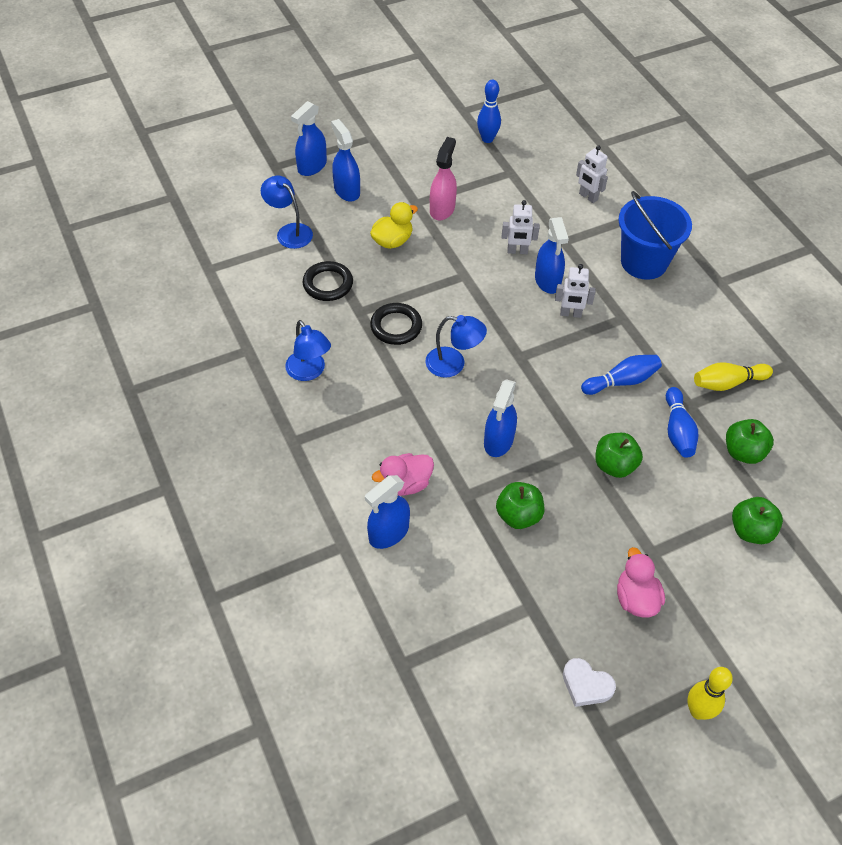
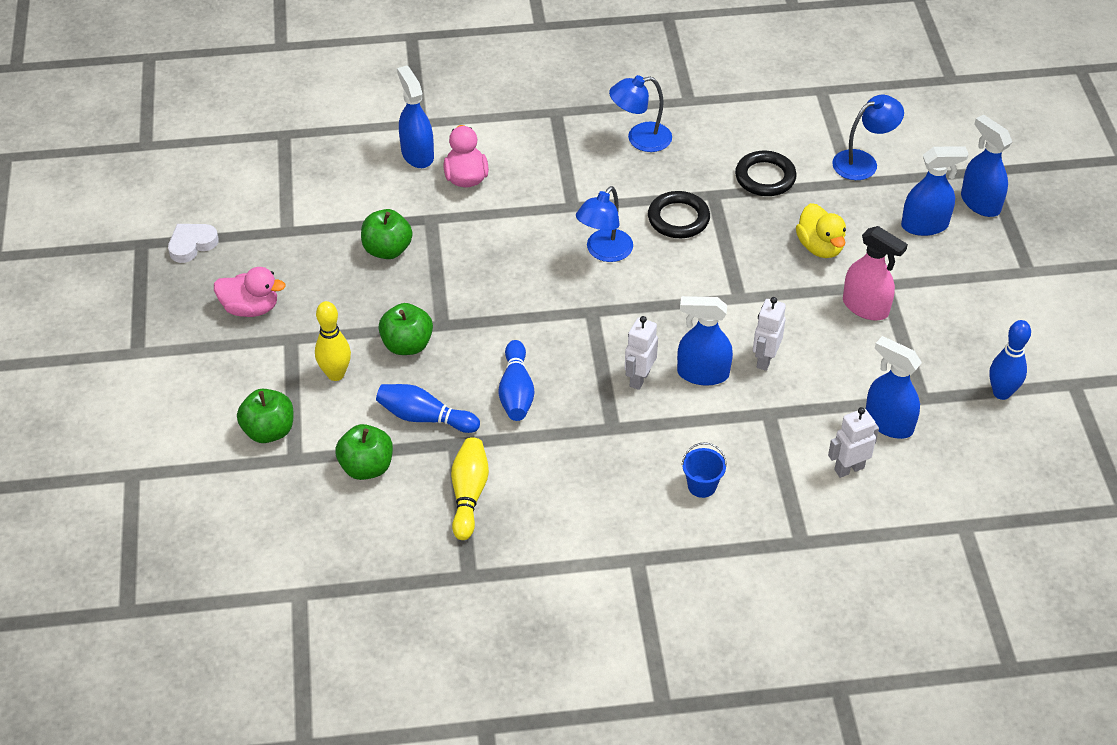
camera: 110 degrees right, 5 degrees down
blue spray bottle [484,379,517,457] -> blue spray bottle moved to [866,336,922,439]
blue bucket [618,191,692,280] -> blue bucket [682,442,727,498], size x0.43
yellow bowling pin [687,667,733,720] -> yellow bowling pin moved to [315,301,351,381]

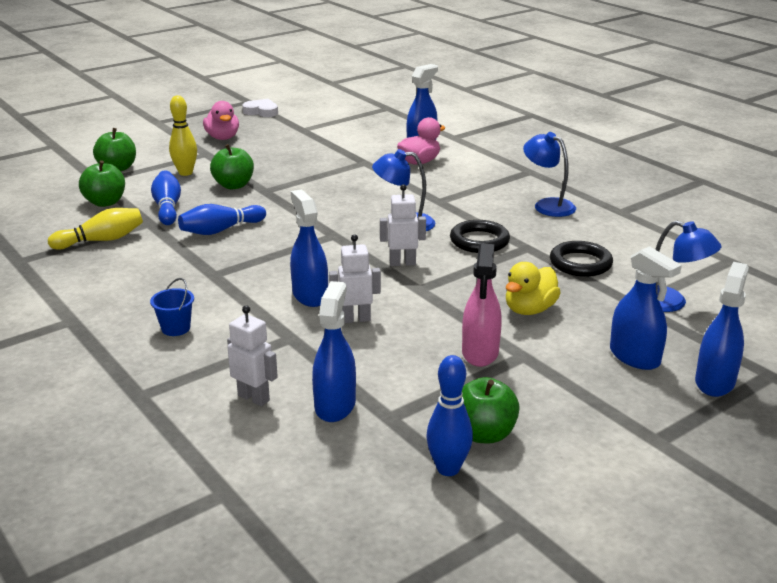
camera: 60 degrees right, 20 degrees down
green apple [361,209,413,259] -> green apple moved to [462,377,520,443]
white robot [625,316,658,390] -> white robot moved to [380,184,426,266]

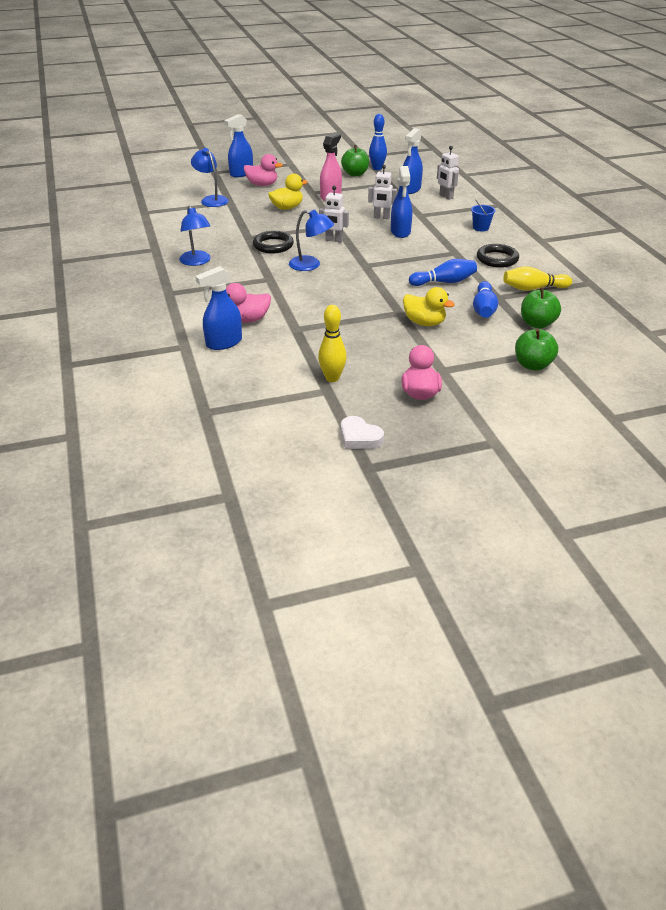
camera: 160 degrees left, 10 degrees up
yellow bowling pin [169,95,197,176] -> yellow bowling pin moved to [318,305,347,382]
green apple [210,144,254,189] -> yellow duck [403,287,455,326]
black ring [550,241,613,277] -> black ring moved to [477,244,519,268]
blue spray bottle [610,246,682,370] -> pink duck [244,154,283,186]

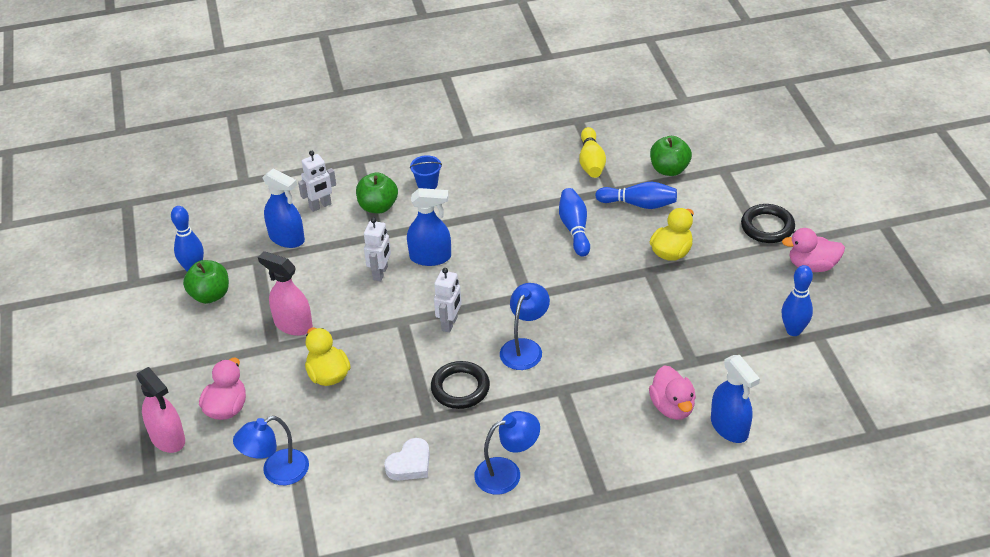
camera: 85 degrees left, 5 degrees up
blue spray bottle [224,114,253,177] -> pink spray bottle [137,367,185,453]
yellow bowling pin [318,305,347,382] -> blue bowling pin [781,265,813,336]
white heart [341,416,384,449] -> white heart moved to [384,438,430,481]
black ring [477,244,519,268] -> black ring moved to [741,204,795,243]
green apple [515,329,558,371] -> green apple moved to [356,172,398,213]

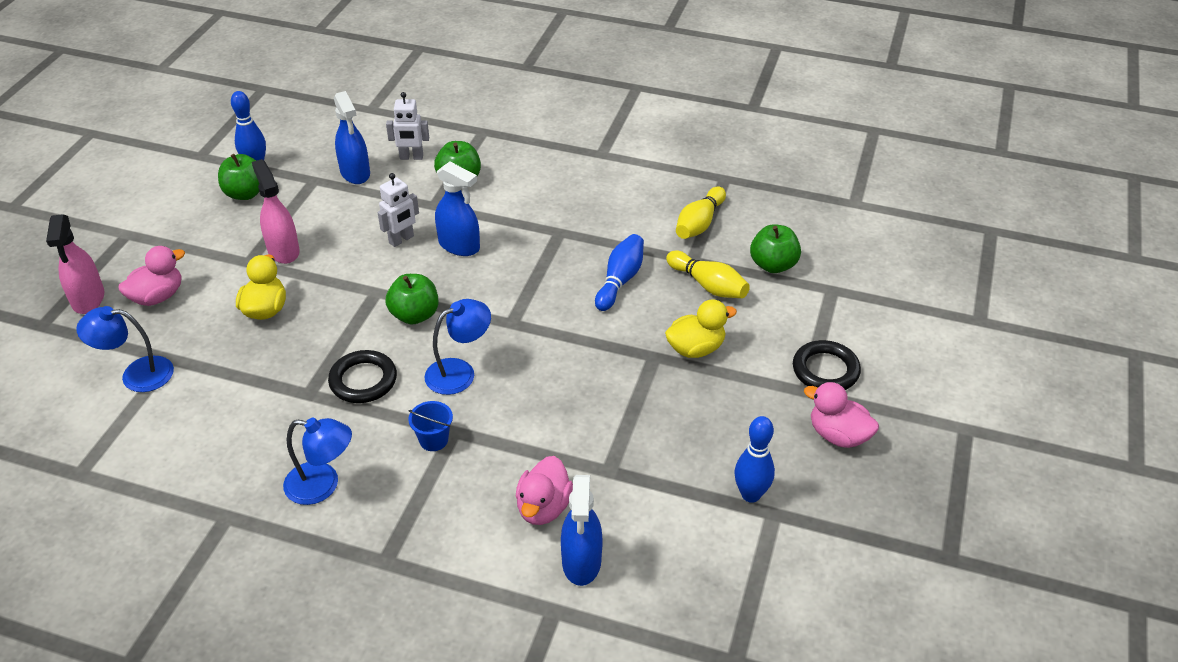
camera: 30 degrees right, 0 degrees up
white heart [384,438,430,481] -> none
blue bucket [410,155,442,189] -> blue bucket moved to [408,401,453,451]
white robot [434,268,461,333] -> green apple [385,274,439,325]
blue bowling pin [595,182,677,209] -> yellow bowling pin [666,250,750,298]

